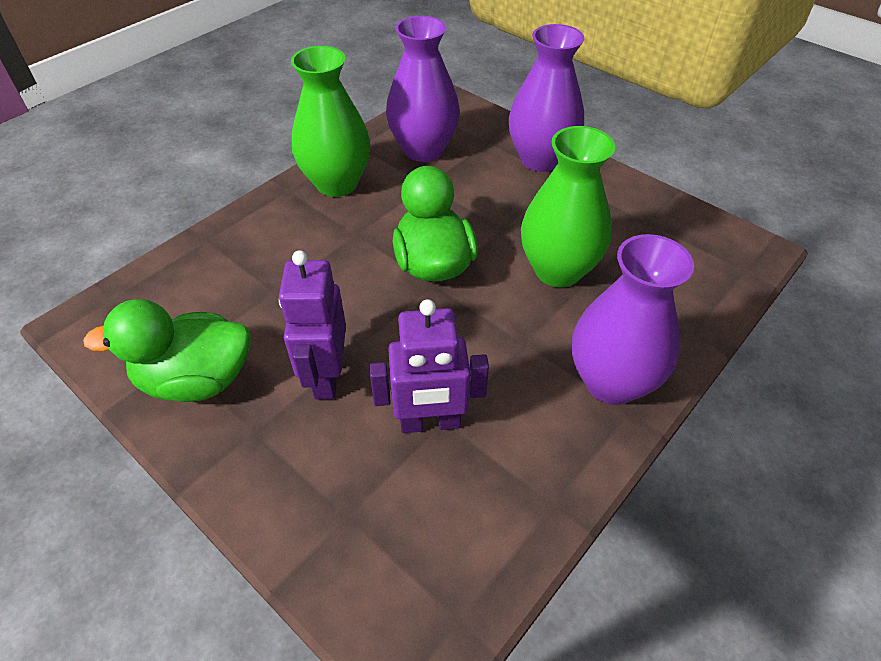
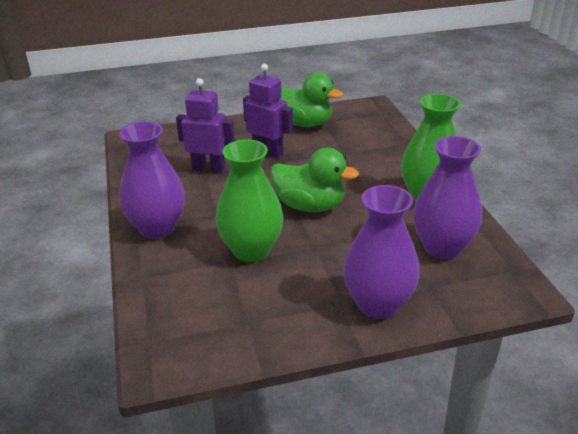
camera: 125 degrees right, 15 degrees down
green duck [83,299,251,402] -> green duck turned 90 degrees clockwise [280,73,343,127]
purple robot [370,299,489,433] -> purple robot turned 75 degrees clockwise [176,78,235,173]

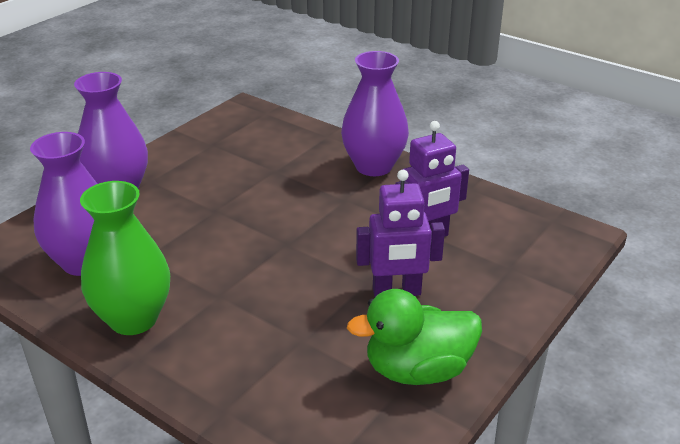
camera: 140 degrees right, 0 degrees up
green vase [216,139,283,262] -> none
green duck [270,148,359,212] -> none

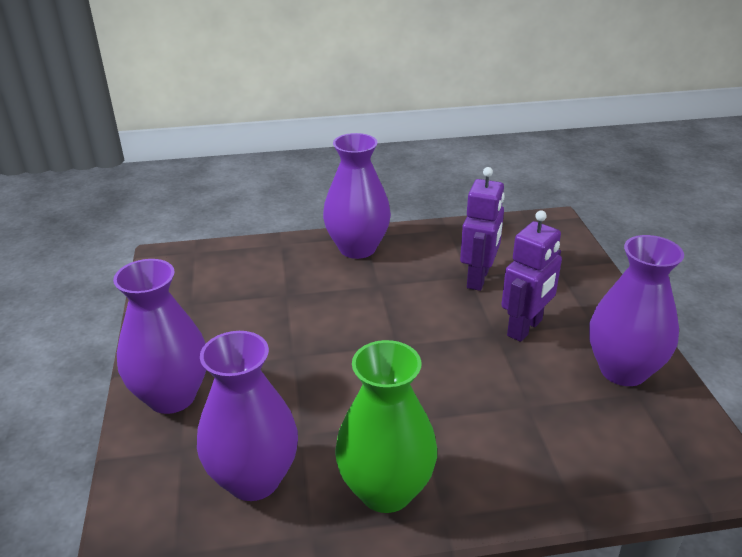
camera: 45 degrees left, 0 degrees up
green duck [347,289,482,385] -> purple vase [589,235,684,386]

